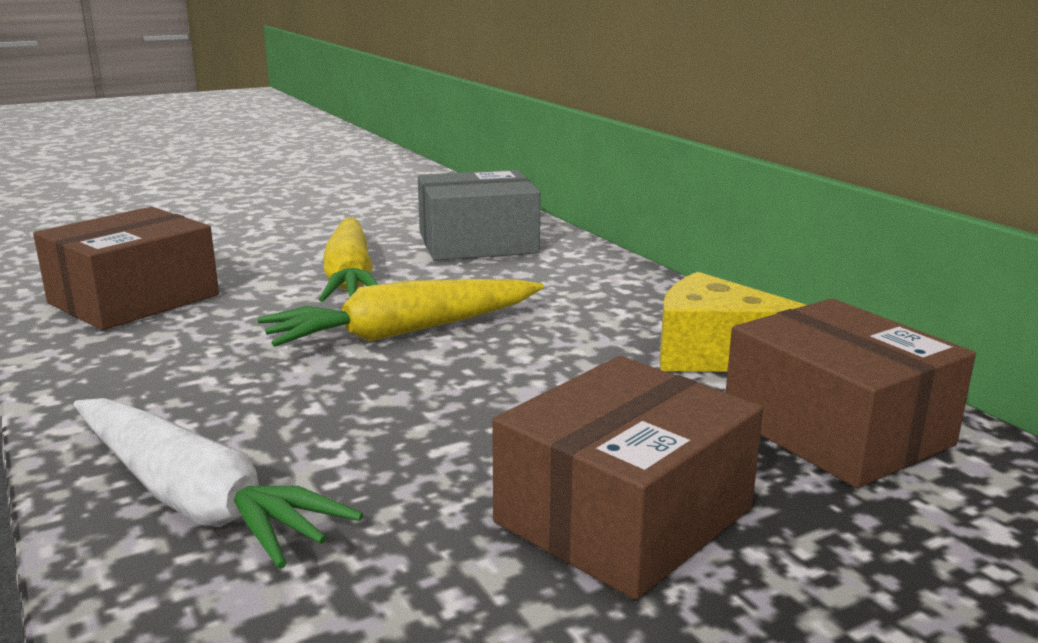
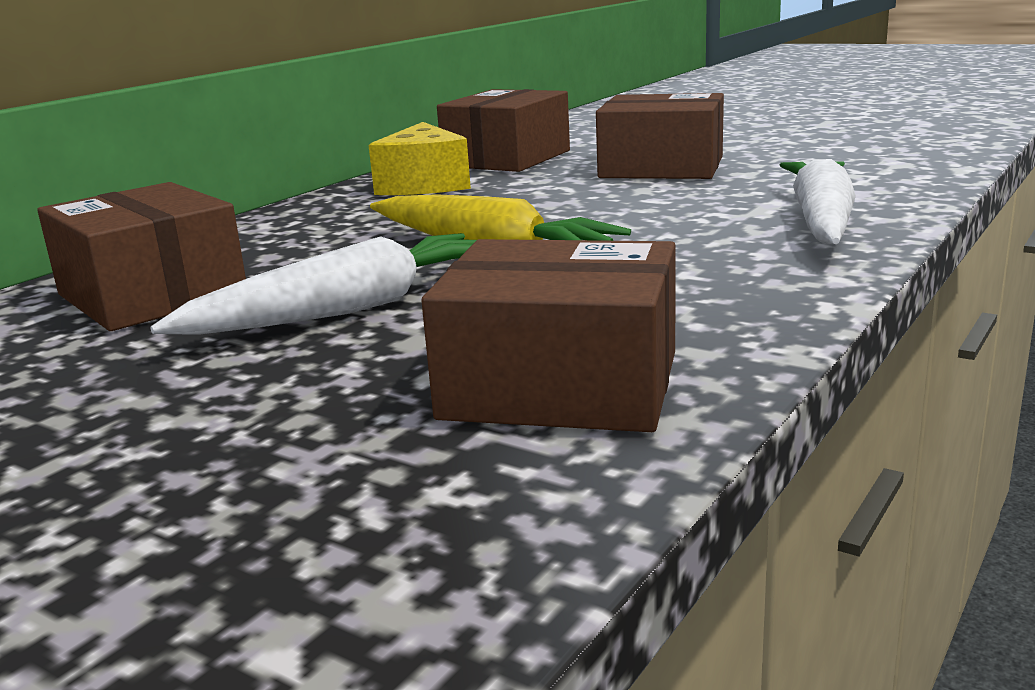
camera: 115 degrees left, 0 degrees up
yellow carrot [319,217,379,302] -> white carrot [150,233,476,335]
grey box [418,170,541,261] -> brown box [37,182,246,331]

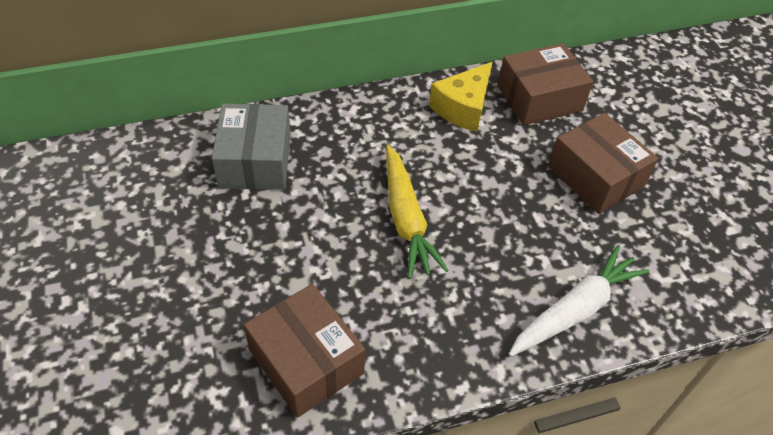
camera: 35 degrees right, 30 degrees up
brown box [37,182,246,331] -> grey box [211,104,291,190]
white carrot [150,233,476,335] -> none

